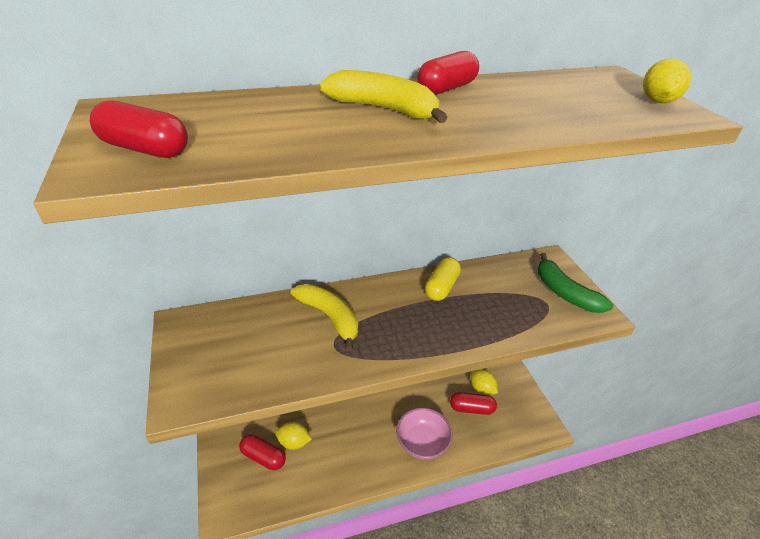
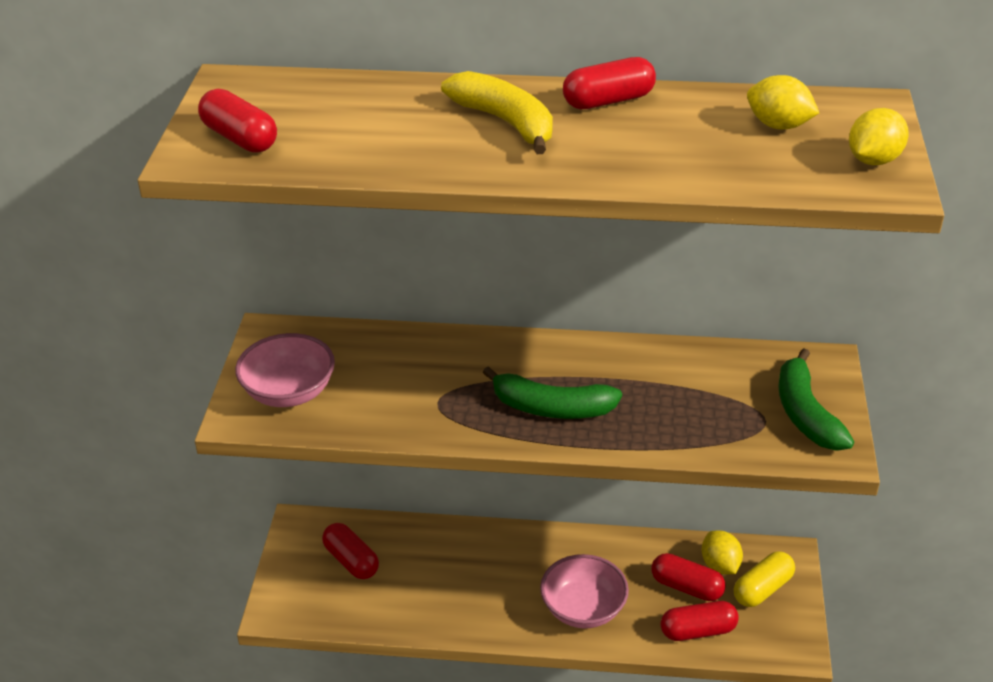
camera: 25 degrees right, 0 degrees up
yellow lemon [275,422,312,450] -> yellow lemon moved to [747,75,819,130]
yellow banana [291,284,358,351] -> none
yellow capsule [425,257,461,301] -> yellow capsule moved to [734,551,795,607]
none -> pink bowl [235,333,335,407]
none -> green banana [483,366,622,419]
none -> red capsule [660,601,739,641]

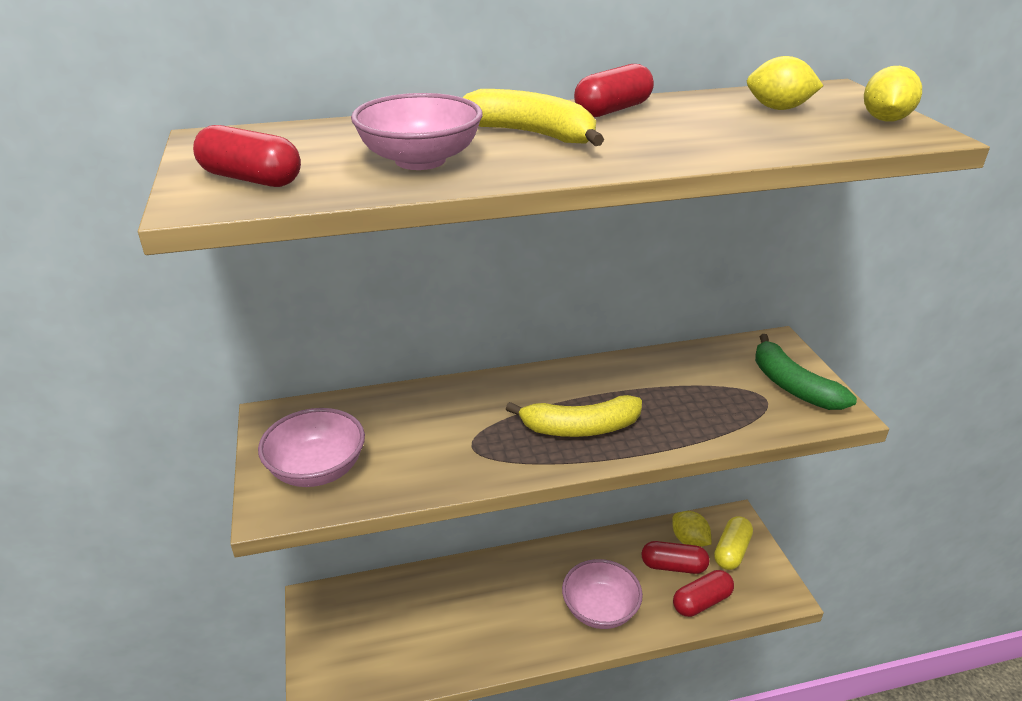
camera: 20 degrees left, 5 degrees down
red capsule [322,523,379,579] -> none
green banana [483,366,622,419] -> yellow banana [506,395,642,437]
none -> pink bowl [351,93,483,170]

